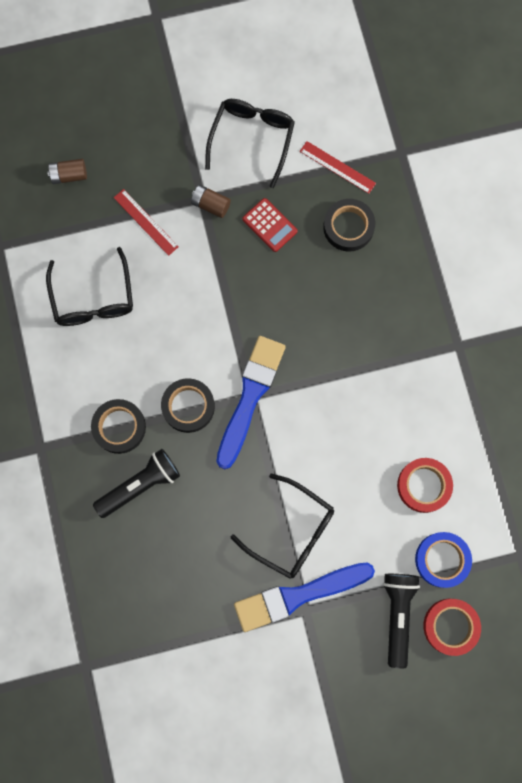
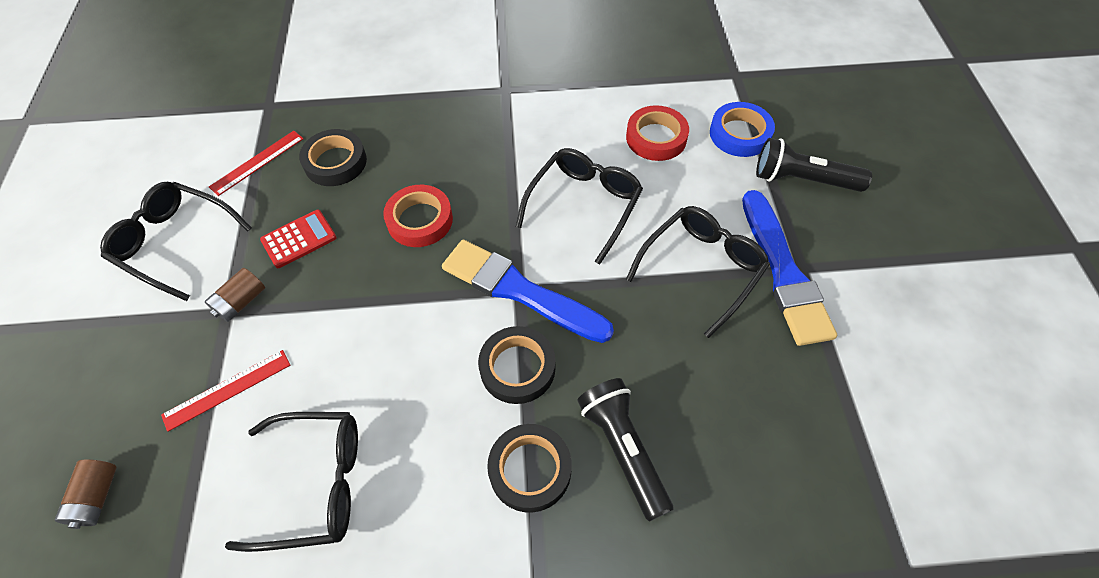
camera: 80 degrees left, 20 degrees down
red tape [424,599,481,656] -> red tape moved to [383,185,453,247]
none -> black glasses [516,148,643,265]

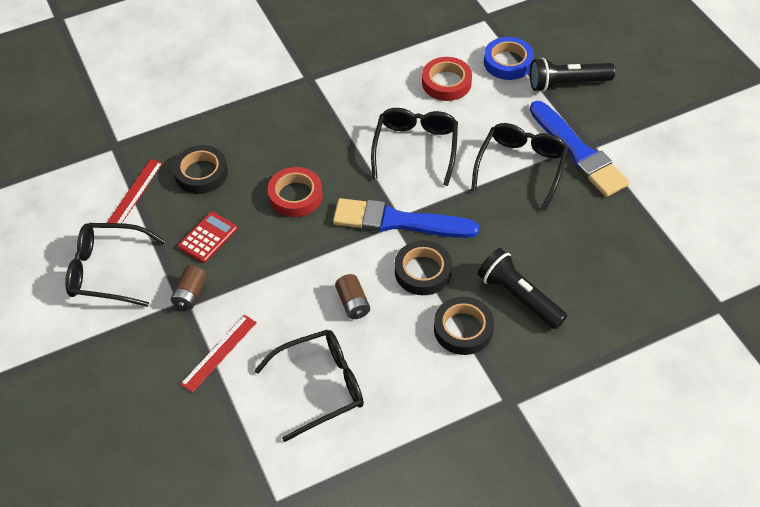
camera: 20 degrees left, 5 degrees down
brown battery [55,459,117,529] -> brown battery moved to [335,274,370,319]

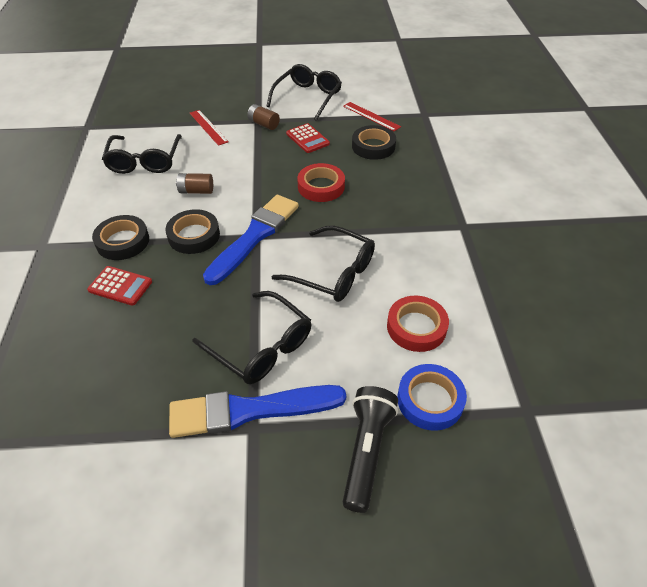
camera: 110 degrees right, 5 degrees down
black flashlight [478,248,567,329] -> red calculator [87,266,152,306]

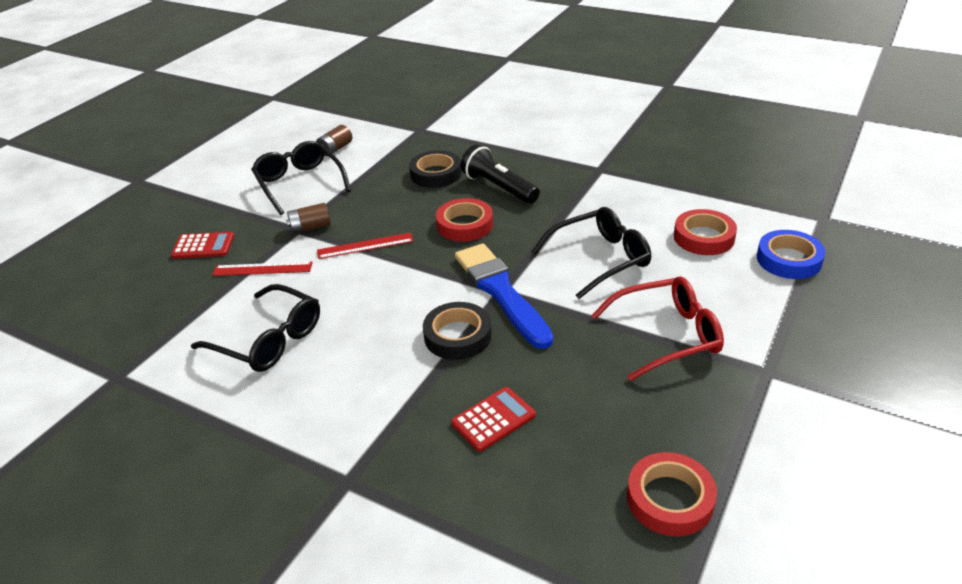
camera: 55 degrees left, 10 degrees down
black tape [92,215,149,260] -> none
blue brush [169,385,346,438] -> none
brown battery [176,173,213,194] -> brown battery moved to [316,125,352,156]
black glasses [192,291,311,384] -> red glasses [591,276,724,381]
red calculator [286,123,330,153] -> red calculator moved to [171,232,234,259]
red ruler [343,102,401,132] -> red ruler moved to [317,233,413,259]
black flashlight [343,386,398,513] -> black flashlight moved to [461,144,540,204]
none -> red tape [627,452,717,537]

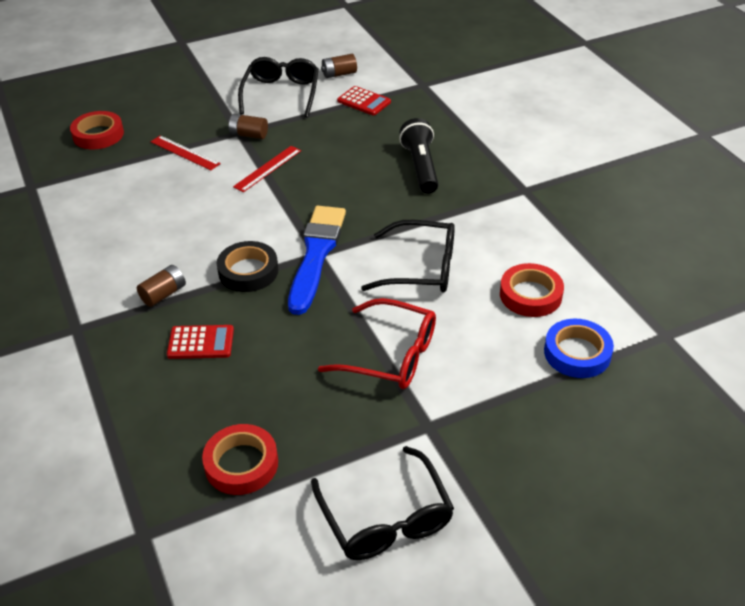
camera: 35 degrees right, 5 degrees up
red calculator [171,232,234,259] -> red calculator moved to [337,86,391,115]
black glasses [191,284,320,372] -> black glasses moved to [311,446,454,560]
red ruler [317,233,413,259] -> red ruler turned 75 degrees counterclockwise [233,146,301,192]
black tape [409,150,462,188] -> none
red tape [436,198,493,242] -> red tape moved to [70,111,124,149]
none -> brown battery [137,265,186,307]

